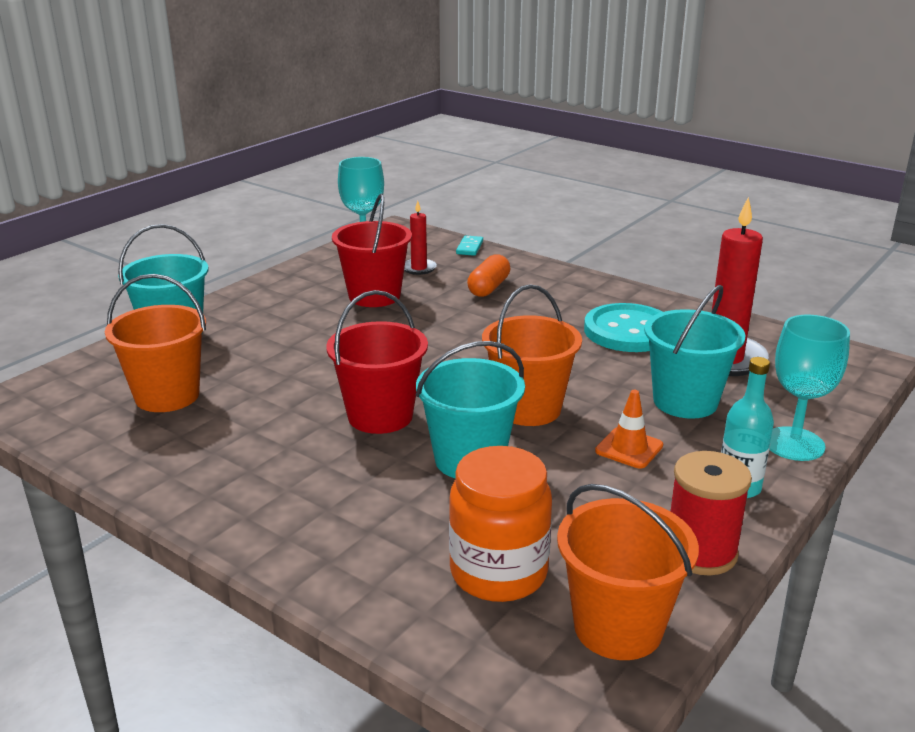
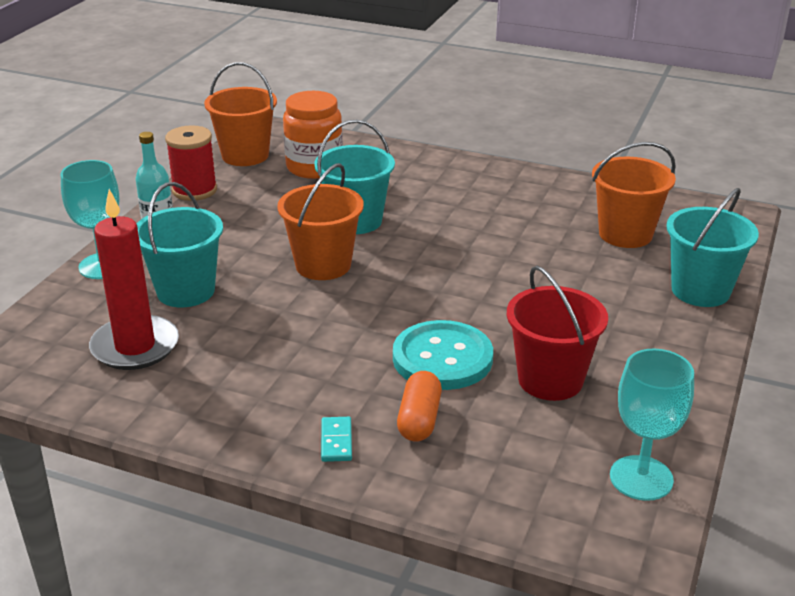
camera: 165 degrees right, 5 degrees up
red bucket [326,290,428,434] -> none
red candle [404,201,437,275] -> none
turquoise domino [456,235,483,256] -> turquoise domino moved to [321,417,352,462]
turquoise button [584,303,662,352] -> turquoise button moved to [393,320,493,390]
orange traffic cone [595,390,663,468] -> none

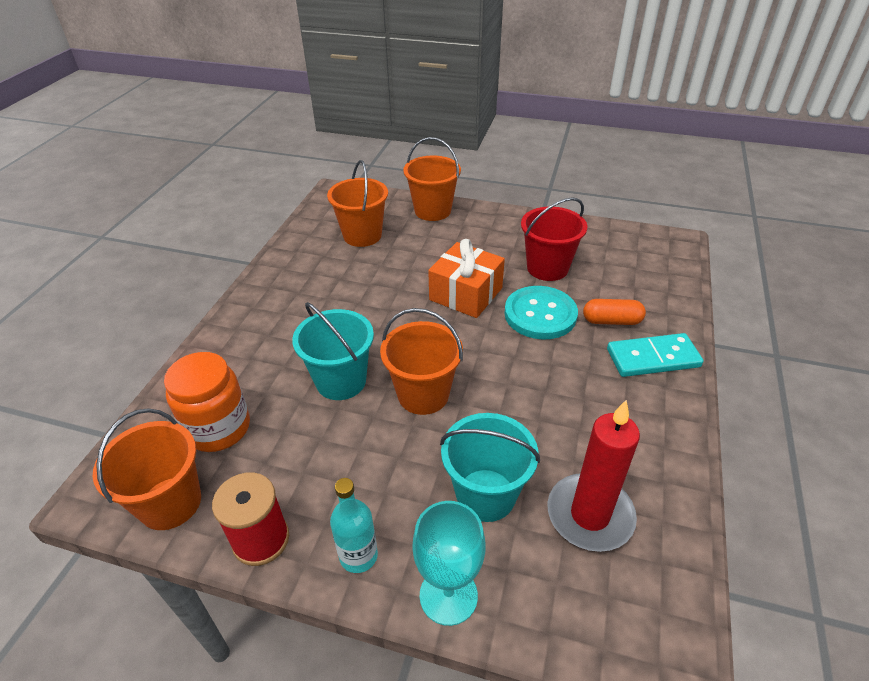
camera: 95 degrees left, 10 degrees up
turquoise domino [321,417,352,462] -> turquoise domino [607,333,704,377], size x1.98
turquoise goblet [610,349,694,501] -> none
turquoise bucket [666,188,759,307] -> orange bucket [403,137,461,221]
none -> orange gift [428,239,505,318]

